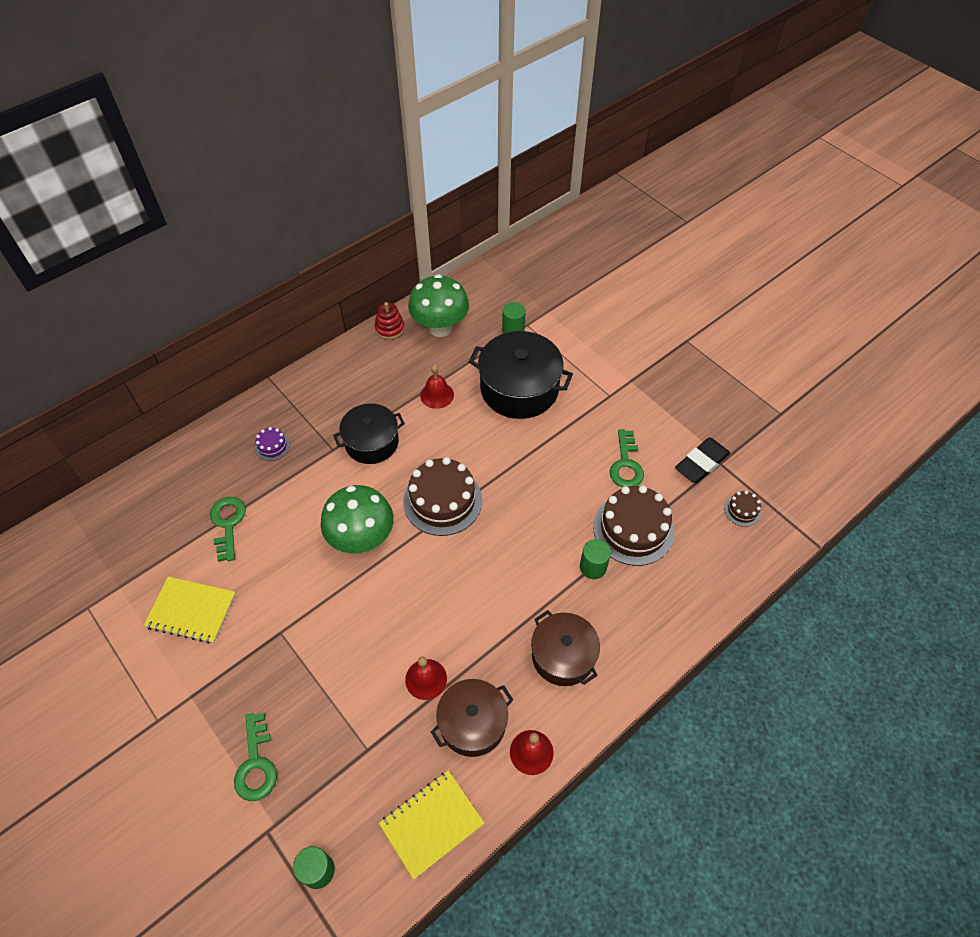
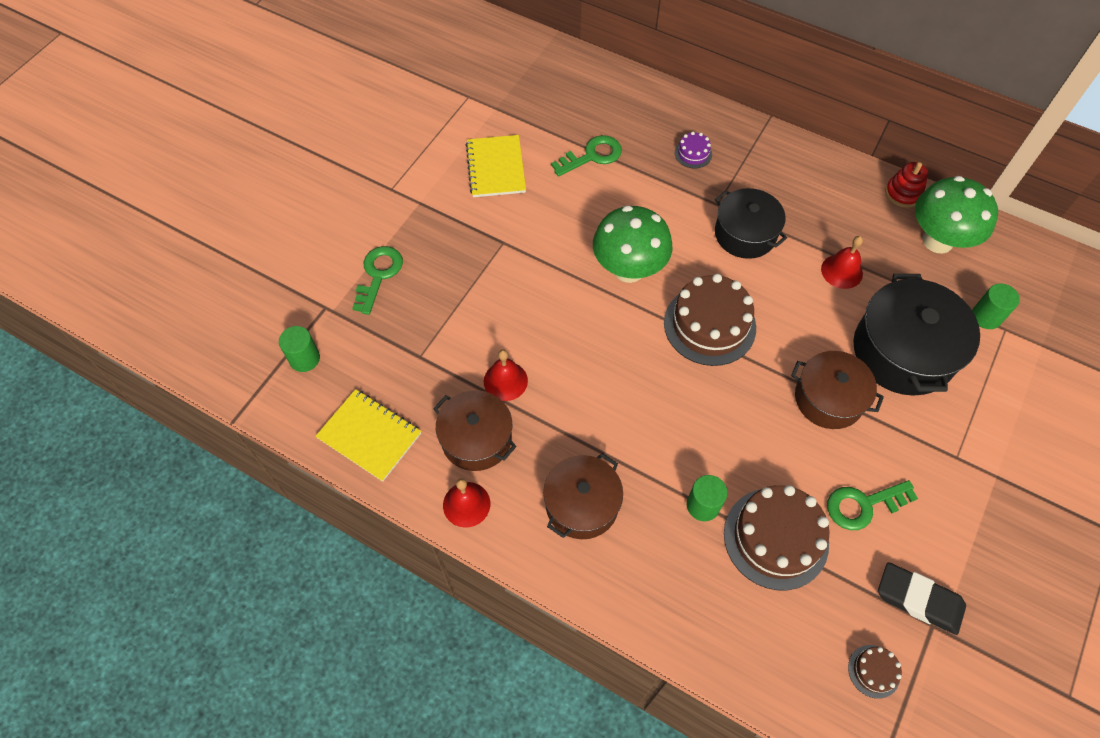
camera: 70 degrees right, 5 degrees up
green key [234,713,277,801] -> green key turned 135 degrees clockwise [352,246,403,315]
none -> brown pot [791,351,884,429]

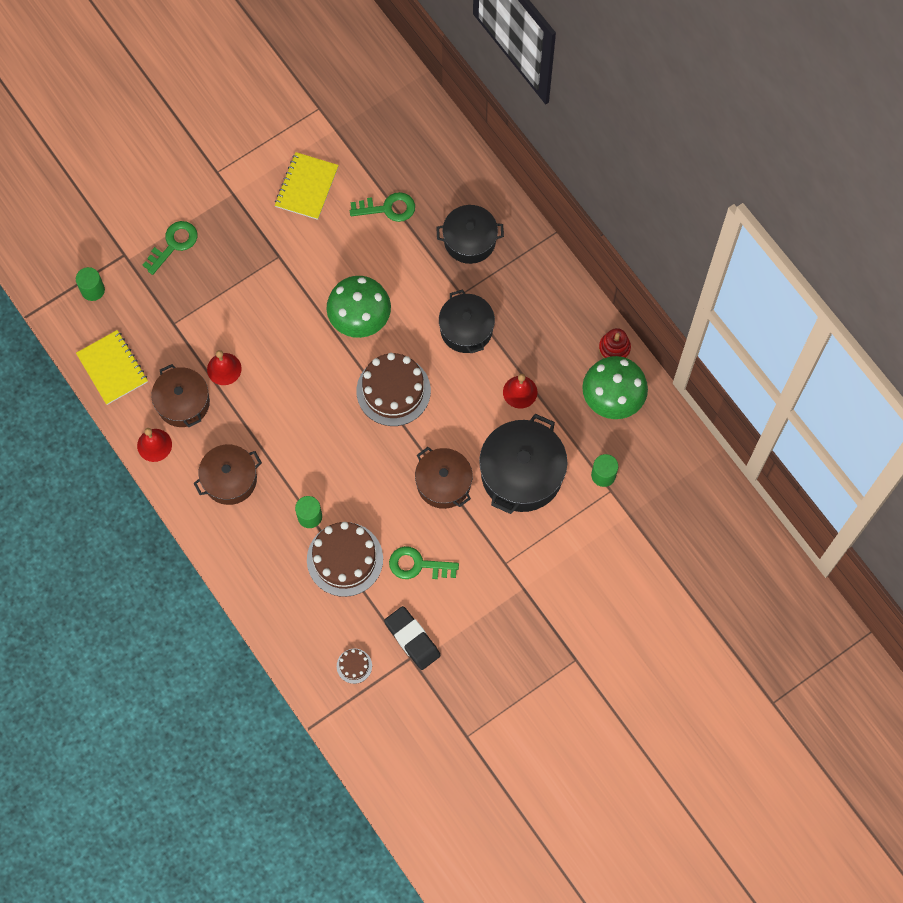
camera: 25 degrees right, 10 degrees up
purple cake [675,132,712,168] -> black pot [436,205,504,264]

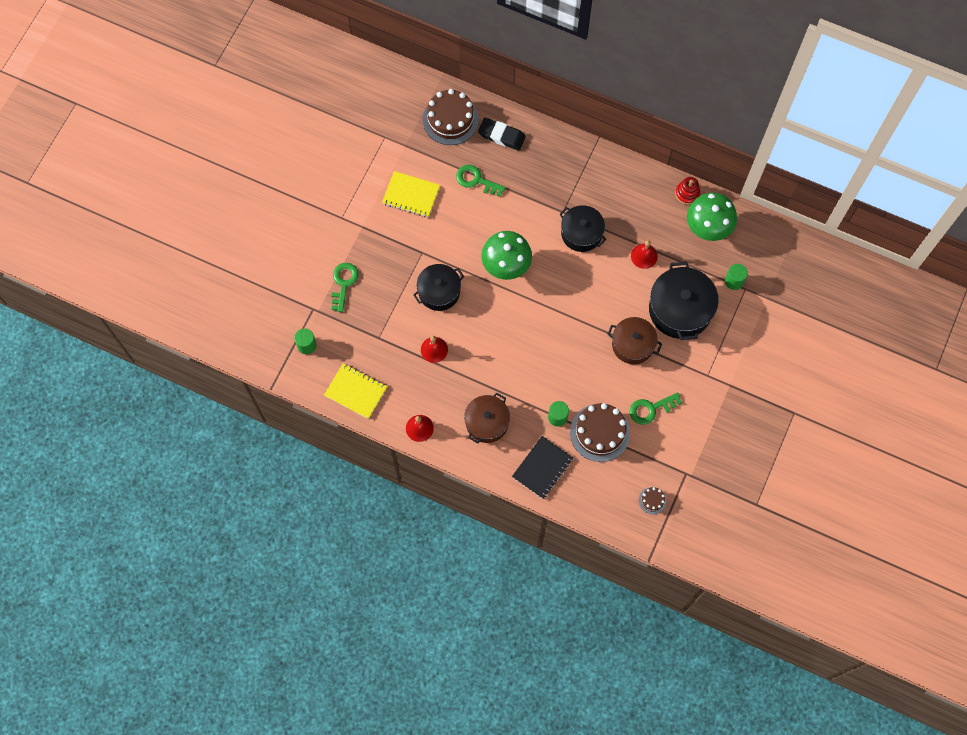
camera: 30 degrees left, 0 degrees up
brown pot [151,364,210,427] -> none
yellow notebook [275,152,339,220] -> yellow notebook turned 60 degrees counterclockwise [382,171,440,217]
green key [350,192,415,222] -> green key turned 120 degrees counterclockwise [456,165,506,197]
brown cake [356,353,431,426] -> brown cake moved to [423,89,479,145]
black eraser [384,606,441,670] -> black eraser moved to [478,118,526,151]
black pot [436,205,504,264] -> black pot moved to [413,264,464,311]
none -> black notebook [512,436,573,499]

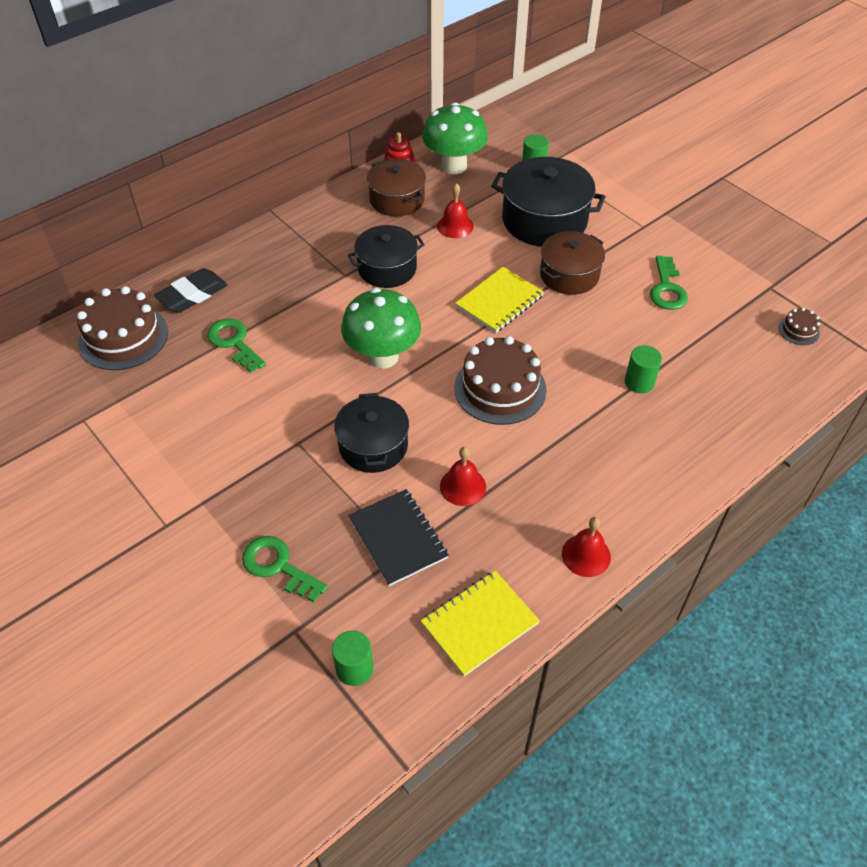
camera: 65 degrees left, 20 degrees down
yellow notebook [382,171,440,217] -> yellow notebook moved to [455,267,544,333]
green key [456,165,506,197] -> green key turned 90 degrees clockwise [207,318,266,373]
brown pot [464,392,510,444] -> brown pot moved to [367,159,426,216]
black notebook [512,436,573,499] -> black notebook moved to [348,489,449,586]
brown cake [570,403,630,462] -> brown cake moved to [454,336,547,425]

